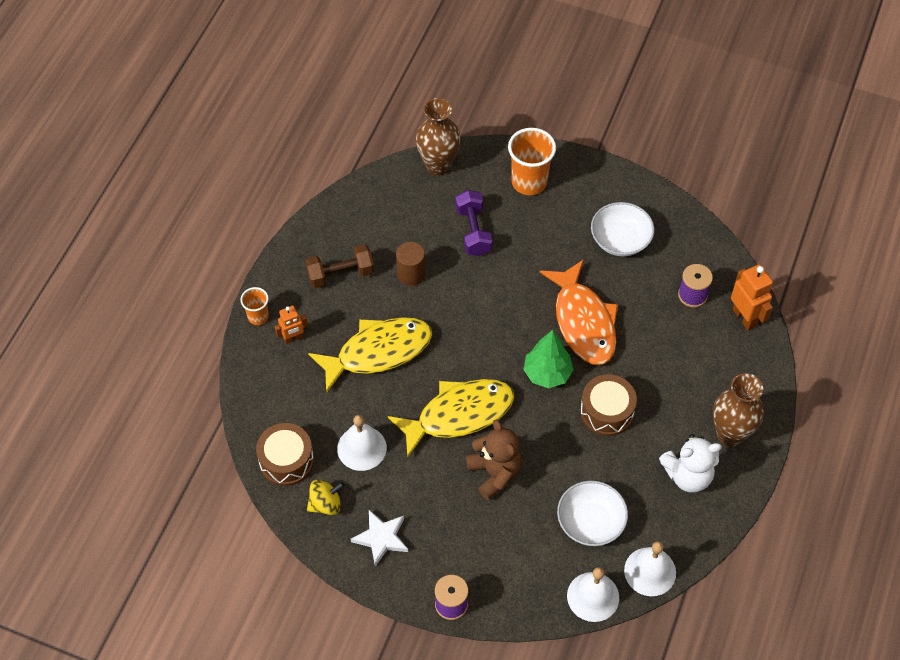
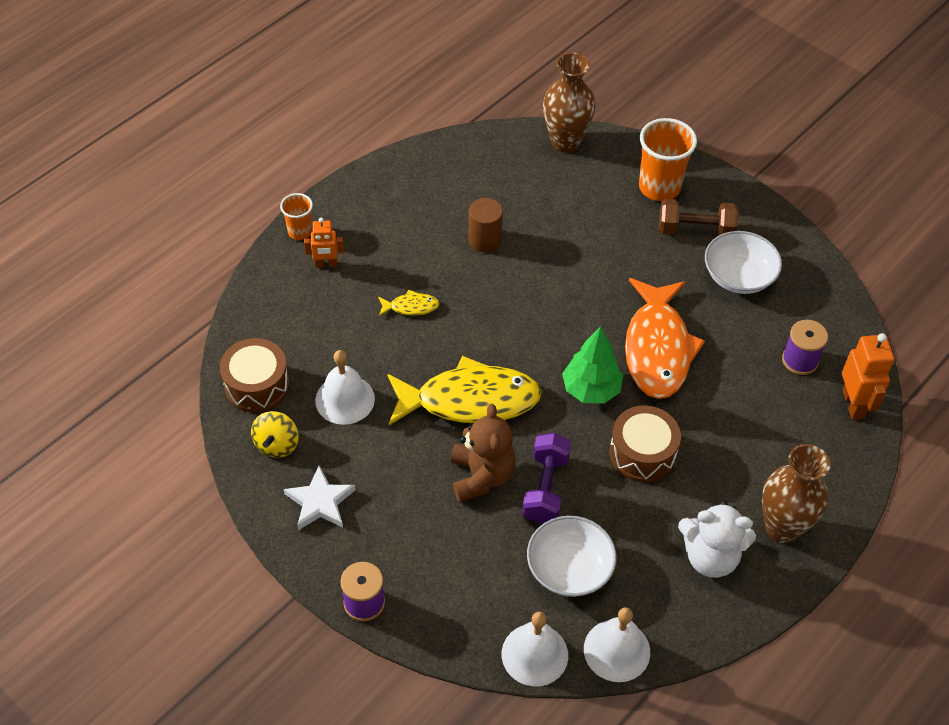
camera: 20 degrees right, 5 degrees down
brown dumbbell [305,244,374,288] -> brown dumbbell moved to [659,199,739,236]
yellow spinning top [307,479,345,515] -> yellow spinning top turned 105 degrees clockwise [251,411,298,458]
yellow fish [308,317,432,393] -> yellow fish [378,290,440,316], size x0.42
purple dumbbell [455,190,492,256] -> purple dumbbell moved to [522,433,571,524]

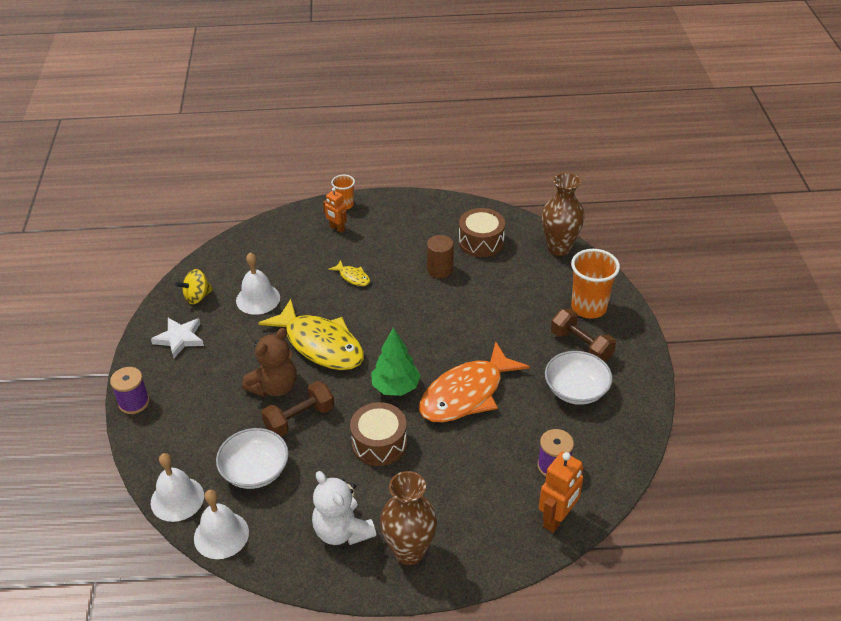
camera: 45 degrees right, 10 degrees down
brown drum [220,338,290,412] -> brown drum moved to [459,208,505,257]
purple dumbbell [522,433,571,524] -> brown dumbbell [261,381,334,437]

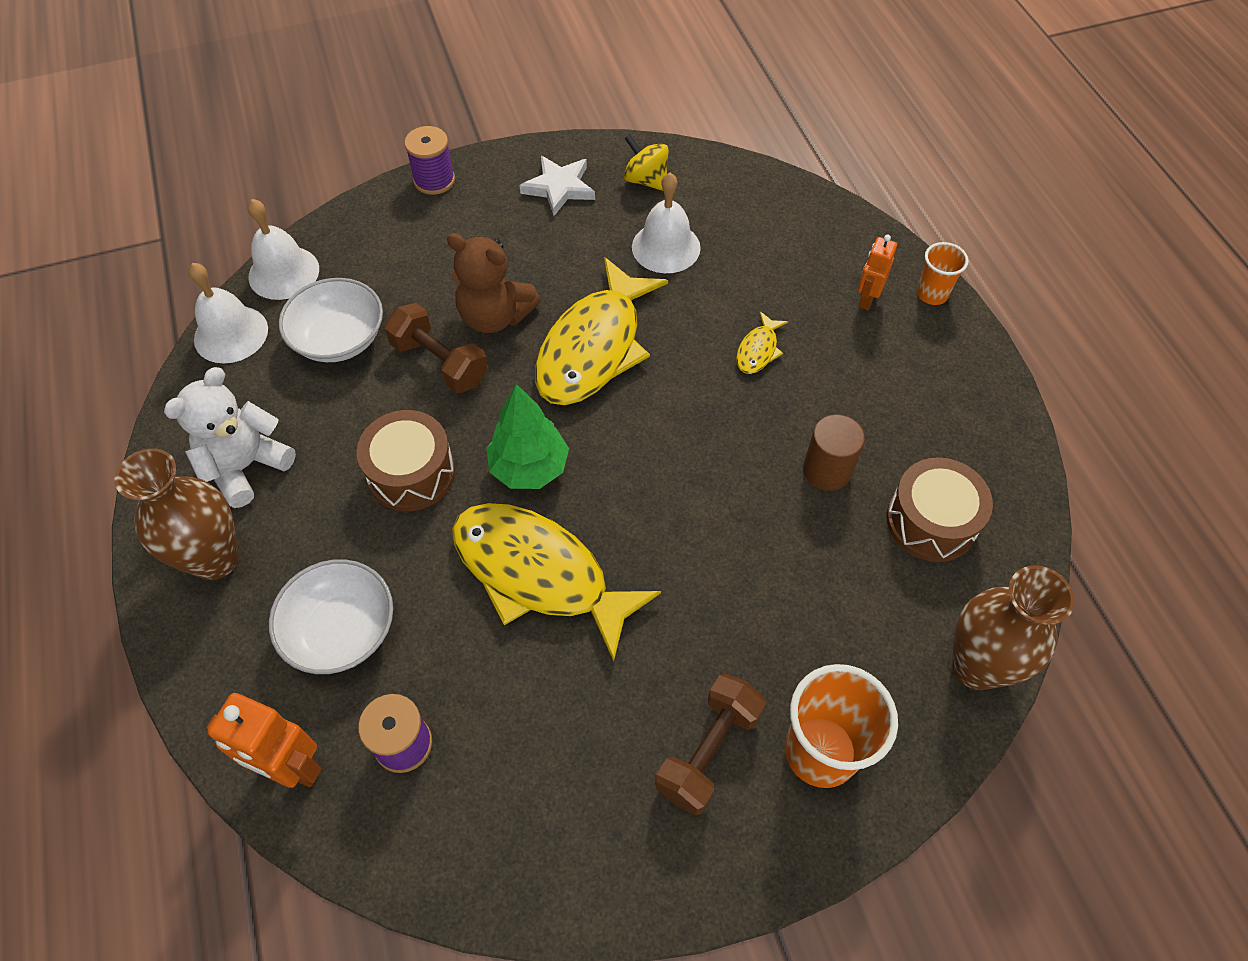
camera: 75 degrees right, 15 degrees up
orange fish [419,341,530,422] -> yellow fish [452,503,661,662]
white bowl [545,351,612,405] -> white bowl moved to [269,559,393,674]

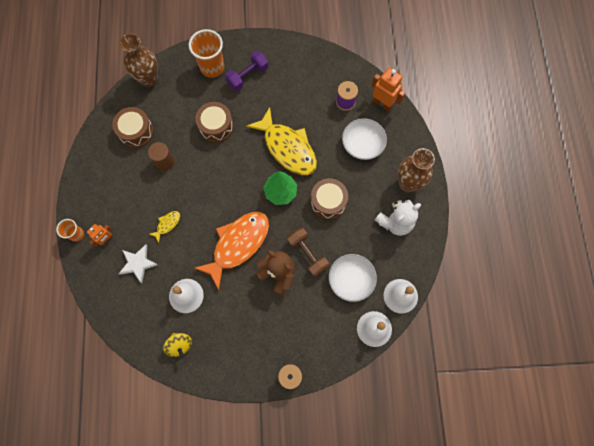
camera: 165 degrees left, 15 degrees up
white star [520,156,595,216] -> white star moved to [119,244,158,283]
yellow fish [535,257,668,405] -> orange fish [194,212,269,290]
brown dumbbell [655,674,766,815] -> purple dumbbell [225,51,268,91]
none -> brown drum [195,102,234,143]

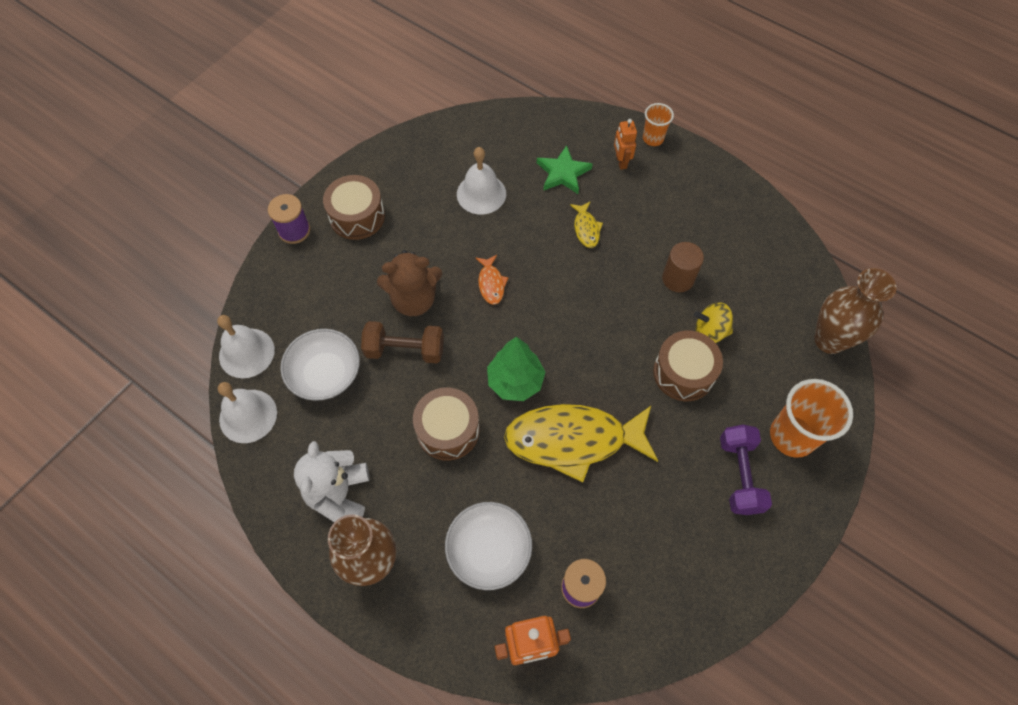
camera: 130 degrees right, 10 degrees down
brown drum [112,107,154,148] -> brown drum moved to [323,175,385,240]
white star [119,244,158,283] -> green star [537,145,593,194]
yellow spinning top [163,333,192,358] -> yellow spinning top moved to [694,303,733,343]
orange fish [194,212,269,290] -> orange fish [476,255,508,305], size x0.42

